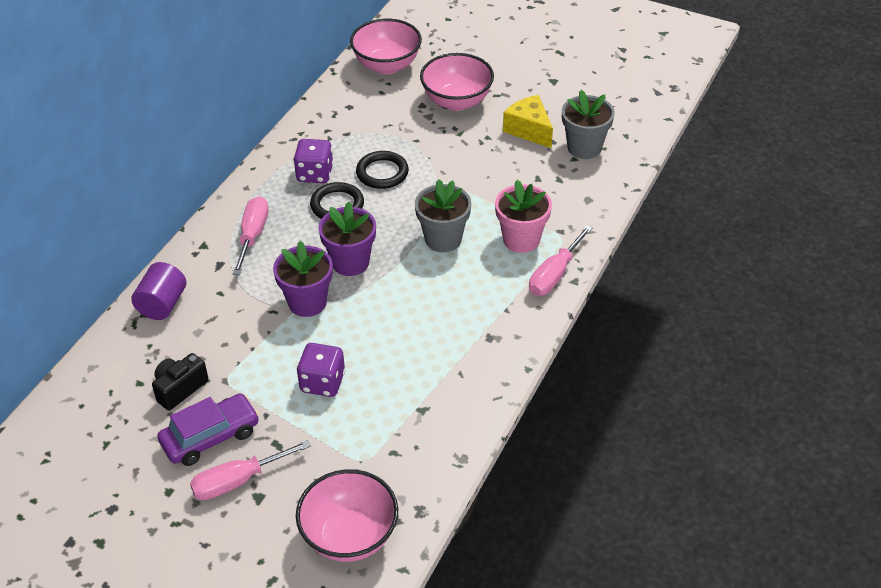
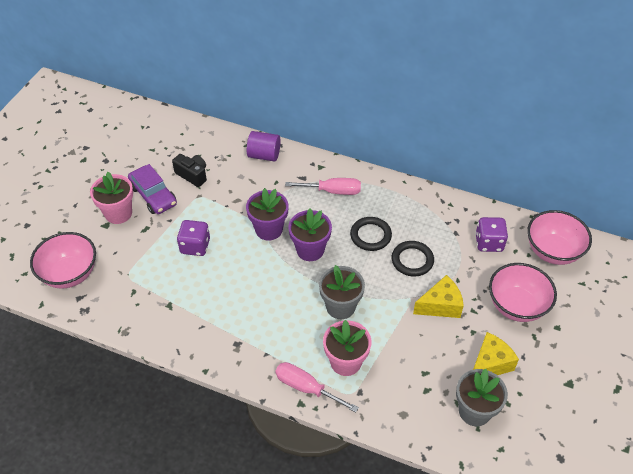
camera: 85 degrees right, 5 degrees up
pink screwdriver [190,440,311,500] -> pink flower pot [90,172,133,224]
purple dice [293,139,333,183] -> purple dice moved to [475,217,508,252]
none -> yellow cheese [413,275,464,318]

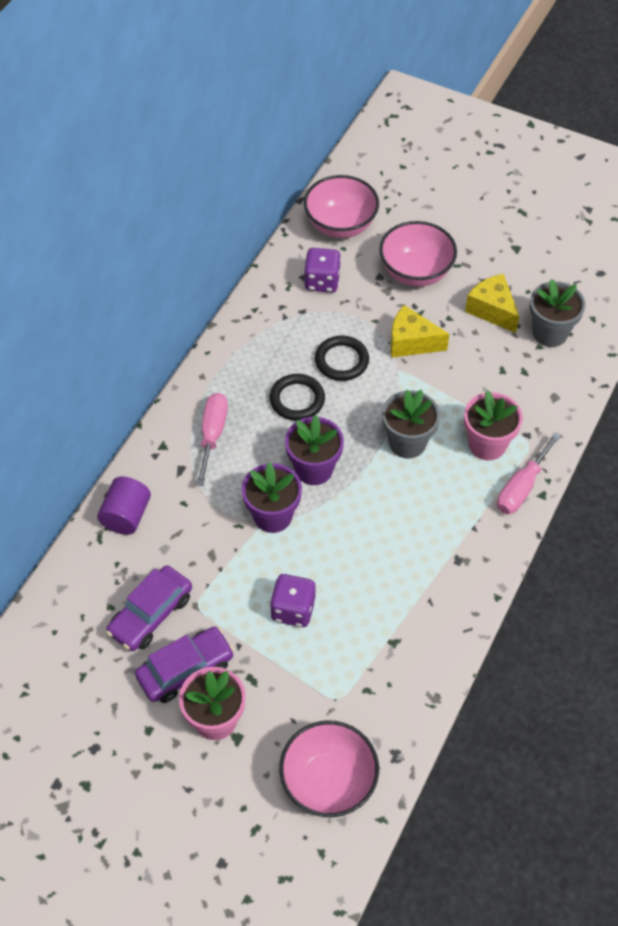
camera: 85 degrees left, 5 degrees up
black camera [172,154,207,187] -> purple car [106,565,192,651]
yellow cheese [413,275,464,318] -> yellow cheese turned 60 degrees counterclockwise [390,305,449,358]

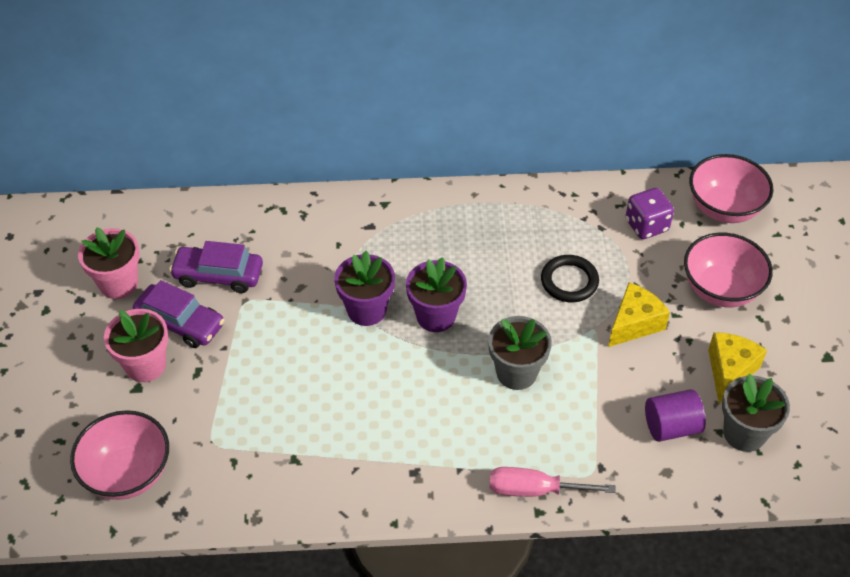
camera: 60 degrees right, 5 degrees down
purple cylinder [97,477,151,535] -> purple cylinder moved to [645,389,706,442]
pink screwdriver [196,393,228,486] -> none
black ring [270,374,325,421] -> none
purple dice [270,574,316,627] -> none
yellow cheese [390,305,449,358] -> yellow cheese turned 60 degrees clockwise [608,282,670,347]
pink flower pot [464,390,523,461] -> pink flower pot moved to [78,227,140,299]

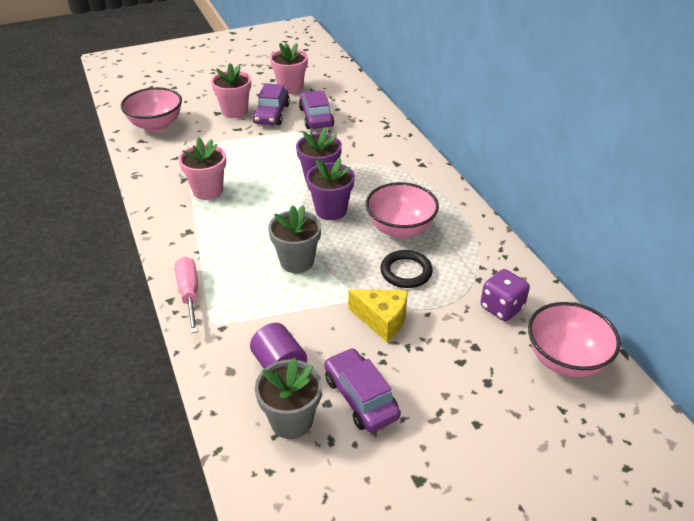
camera: 70 degrees right, 10 degrees down
pink bowl [684,233,773,307] -> pink bowl moved to [366,182,439,238]
yellow cheese [708,332,767,403] -> purple car [325,348,401,432]
none -> pink flower pot [179,138,226,200]

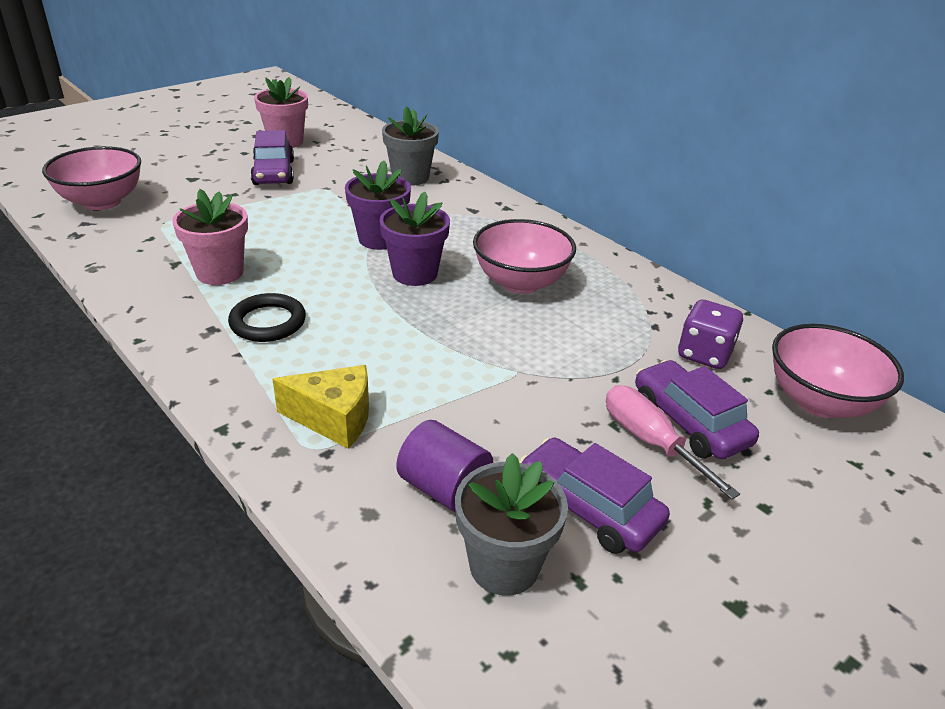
camera: 20 degrees left, 5 degrees down
pink screwdriver [175,257,198,333] -> pink screwdriver moved to [606,385,740,500]
pink flower pot [211,63,251,118] -> none
grey flower pot [268,205,321,273] -> grey flower pot moved to [382,106,439,186]
purple car [299,91,334,129] -> purple car moved to [635,360,759,459]
yellow cheese [348,289,408,342] -> yellow cheese moved to [272,365,369,448]
black ring [381,250,433,288] -> black ring moved to [228,293,306,342]

